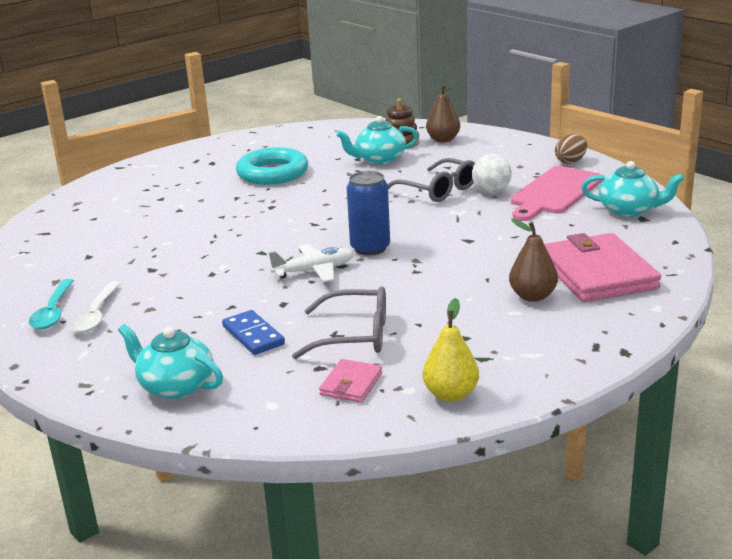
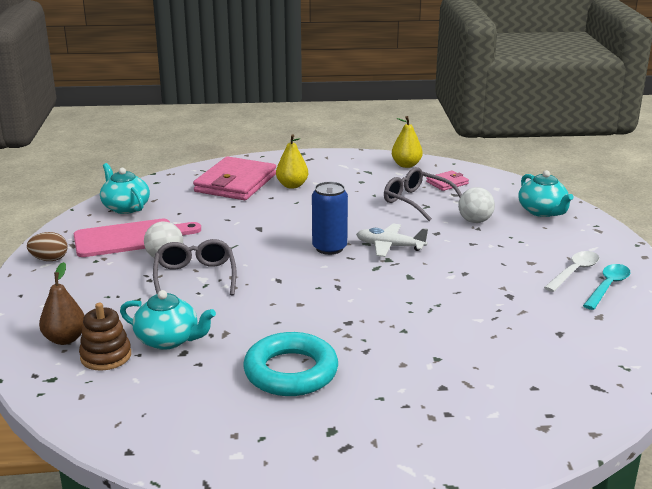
camera: 145 degrees left, 0 degrees up
blue domino [222,310,285,355] -> white ball [458,187,495,223]
brown pear [509,219,558,302] -> yellow pear [276,135,308,189]

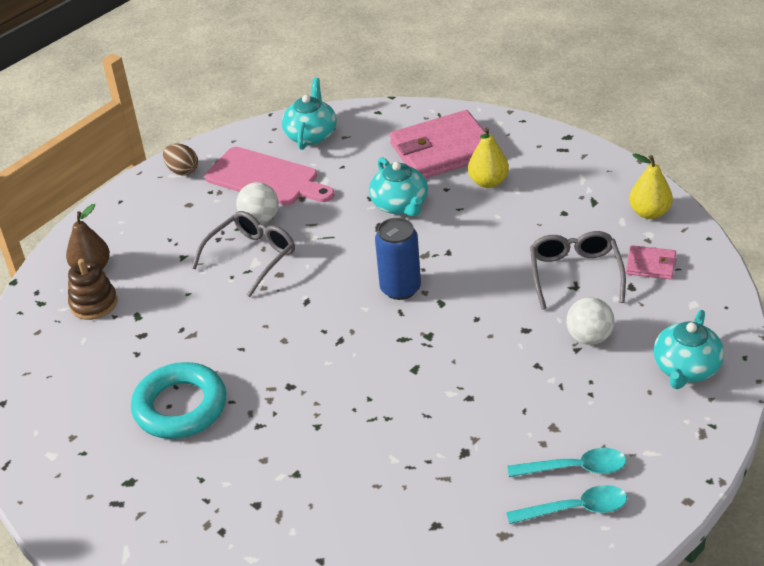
camera: 50 degrees right, 15 degrees up
turquoise teapot [120,290,216,350] -> turquoise teapot moved to [369,157,428,217]
white plane [356,223,428,257] -> none
white spoon [544,251,599,292] -> turquoise spoon [507,448,626,477]

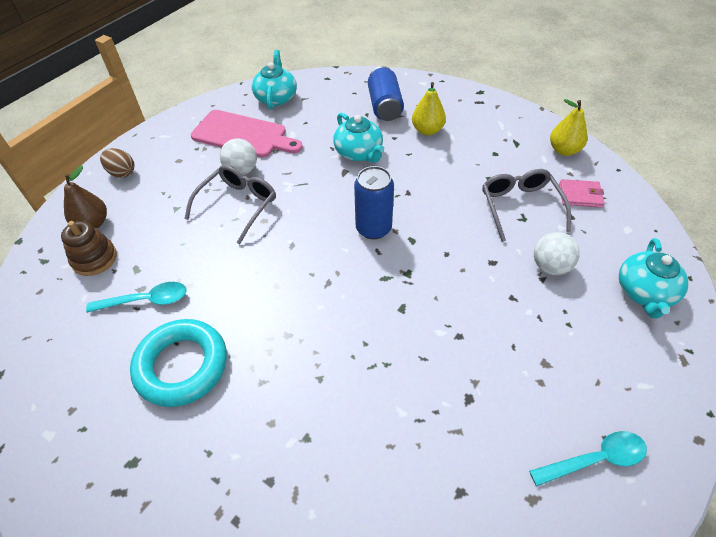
camera: 10 degrees left, 10 degrees up
brown egg [163,143,198,176] -> brown egg moved to [100,148,134,178]
pink wallet [390,110,486,178] -> blue can [368,66,404,121]
turquoise spoon [507,448,626,477] -> turquoise spoon moved to [86,282,187,313]

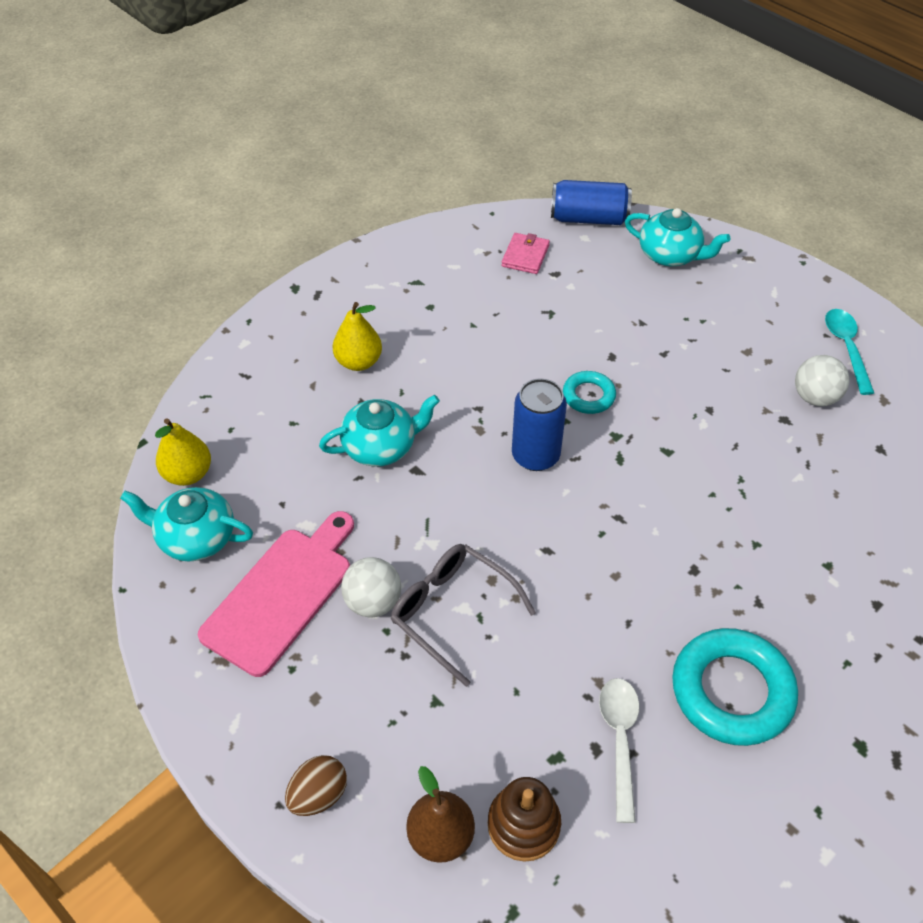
camera: 80 degrees left, 0 degrees up
turquoise spoon [86,282,187,313] -> white spoon [599,678,639,823]
blue can [368,66,404,121] -> blue can moved to [551,180,632,225]
grey glasses [482,169,571,242] -> none
white ball [534,232,580,275] -> white ball moved to [795,355,850,406]
yellow pear [550,99,587,156] -> yellow pear moved to [155,418,211,486]
none -> turquoise ring [563,371,616,414]

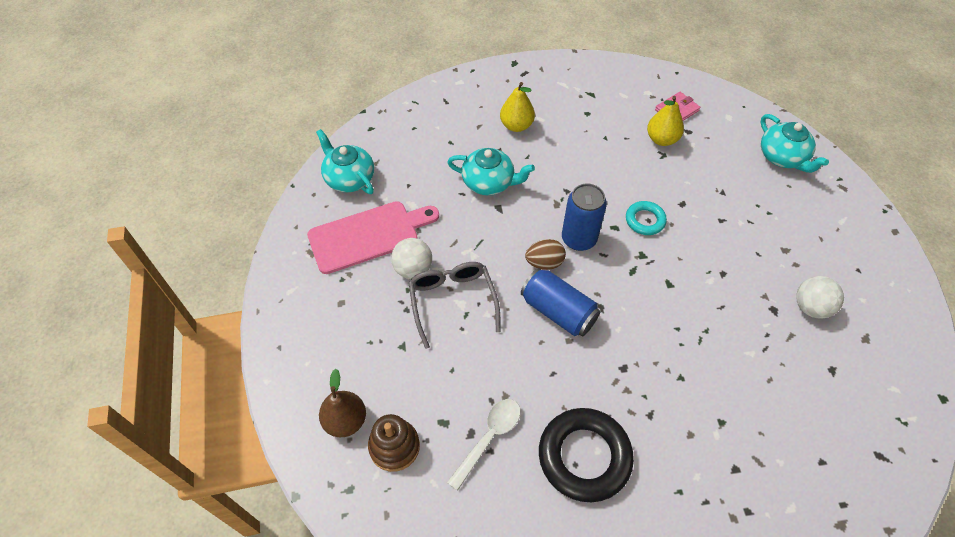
camera: 35 degrees right, 5 degrees up
yellow pear [155,418,211,486] -> yellow pear moved to [647,96,684,146]
brown egg [285,755,347,816] -> brown egg moved to [525,239,566,270]
blue can [551,180,632,225] -> blue can moved to [521,268,600,337]
turquoise ring [672,628,798,746] -> black ring [539,408,634,502]
turquoise spoon [825,309,874,395] -> none

